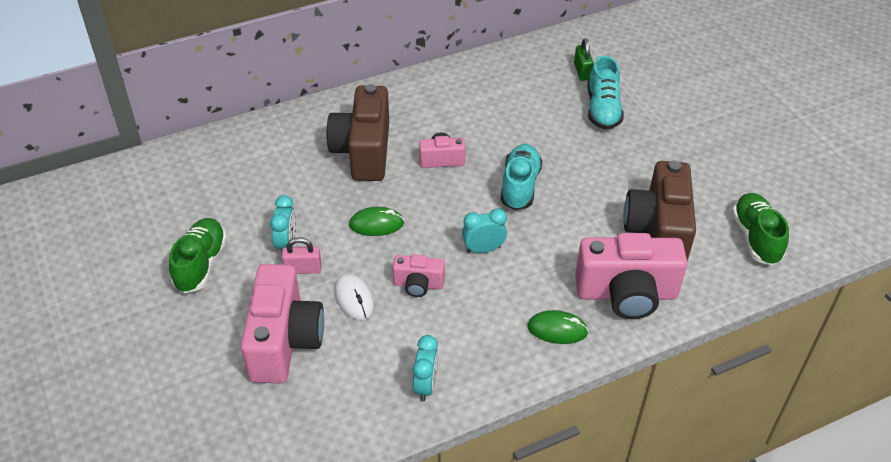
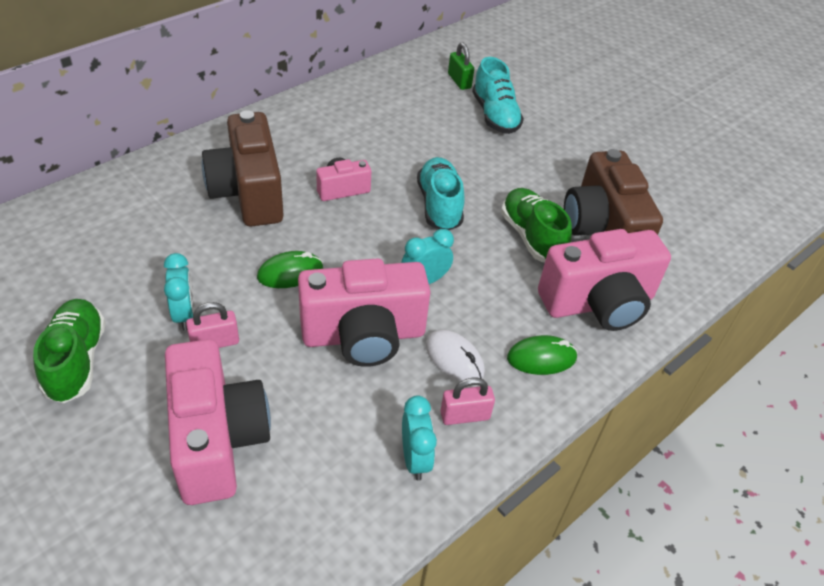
camera: 20 degrees left, 0 degrees up
white mouse [335,274,374,320] -> white mouse moved to [426,330,485,382]
pink camera [393,254,445,297] -> pink camera [298,258,431,367], size x2.00
green shoe [732,193,789,265] -> green shoe moved to [501,188,572,262]
none -> pink padlock [440,378,495,425]

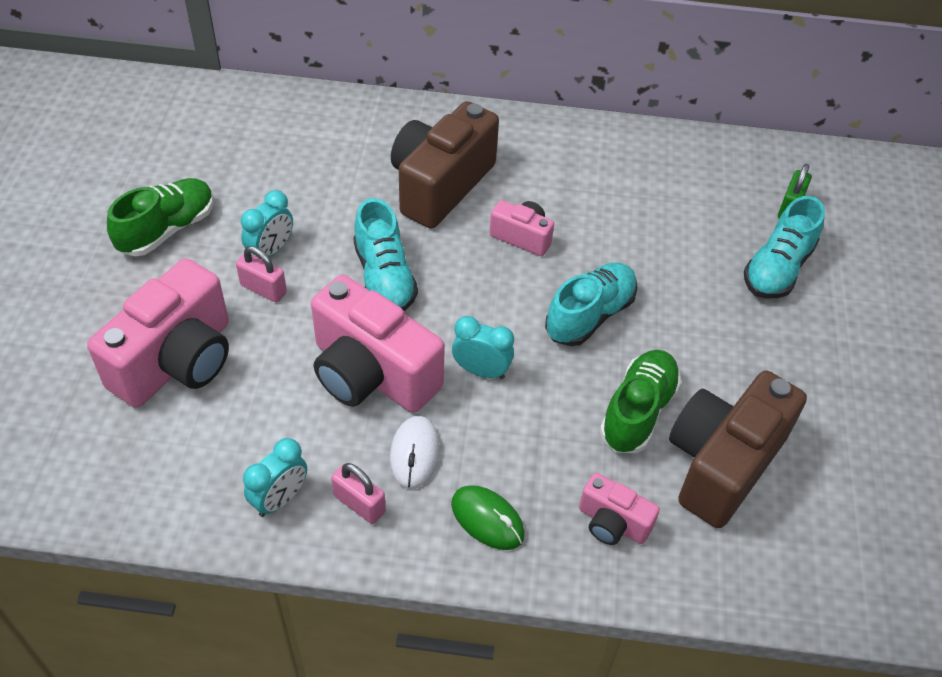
camera: 50 degrees right, 5 degrees up
green mouse [257,251,323,288] -> turquoise shoe [353,198,418,311]
pink camera [538,229,671,331] -> pink camera [579,473,660,545], size x0.50

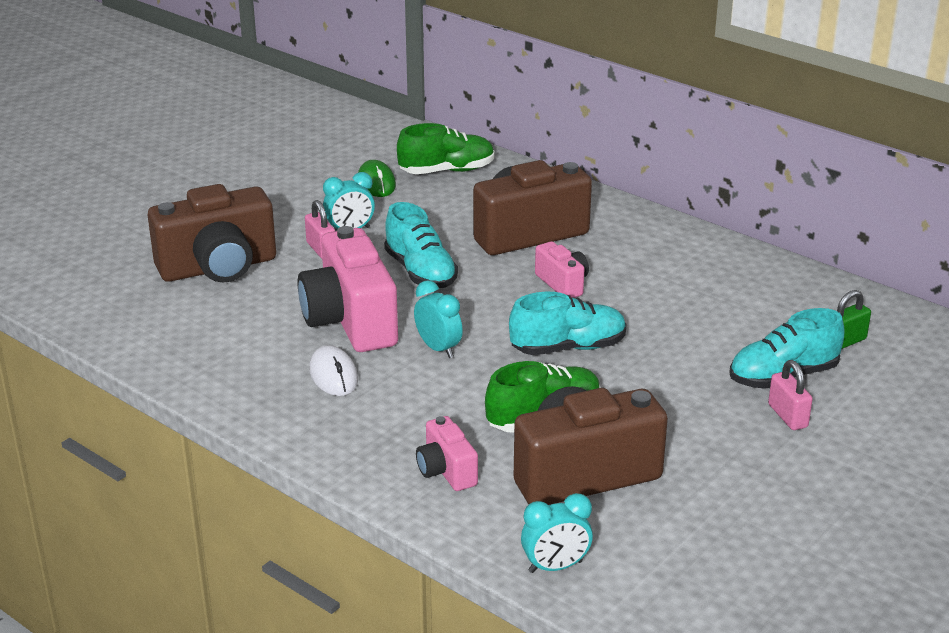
camera: 35 degrees right, 20 degrees down
pink camera [87,258,229,408] -> brown camera [148,184,276,282]
green shoe [107,178,214,256] -> green shoe moved to [397,123,495,174]
turquoise clock [243,438,307,517] -> turquoise clock moved to [521,493,593,573]
pink padlock [331,463,386,524] -> pink padlock moved to [768,360,813,430]
turquoise shoe [353,198,418,311] -> turquoise shoe turned 45 degrees counterclockwise [384,202,458,288]
white mouse [390,416,440,489] -> white mouse turned 60 degrees counterclockwise [309,345,358,396]
green mouse [451,485,525,550] -> green mouse moved to [358,160,396,197]

